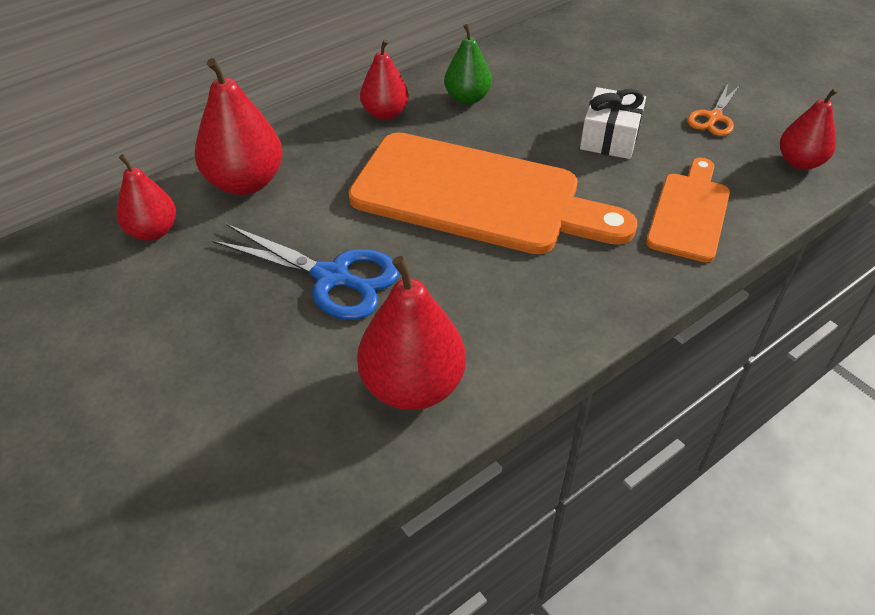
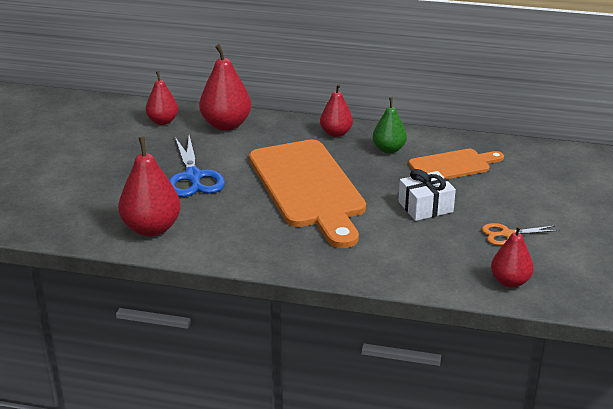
camera: 50 degrees right, 15 degrees down
orange cutting board [646,158,730,262] -> orange cutting board moved to [409,149,504,179]

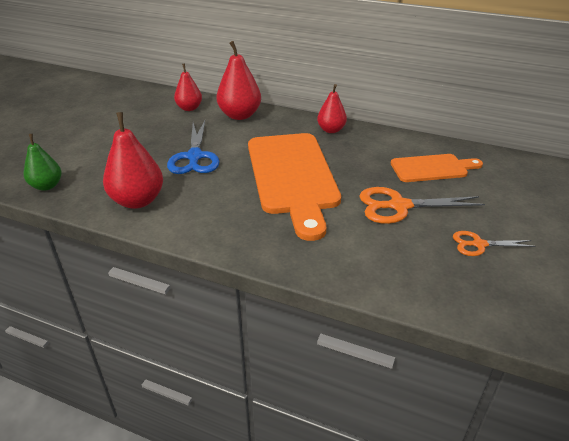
camera: 10 degrees right, 5 degrees up
green pear [373,97,407,153] -> green pear moved to [24,134,62,191]
white gift [399,169,456,221] -> orange scissors [359,187,485,224]
red pear [491,225,534,288] -> none

